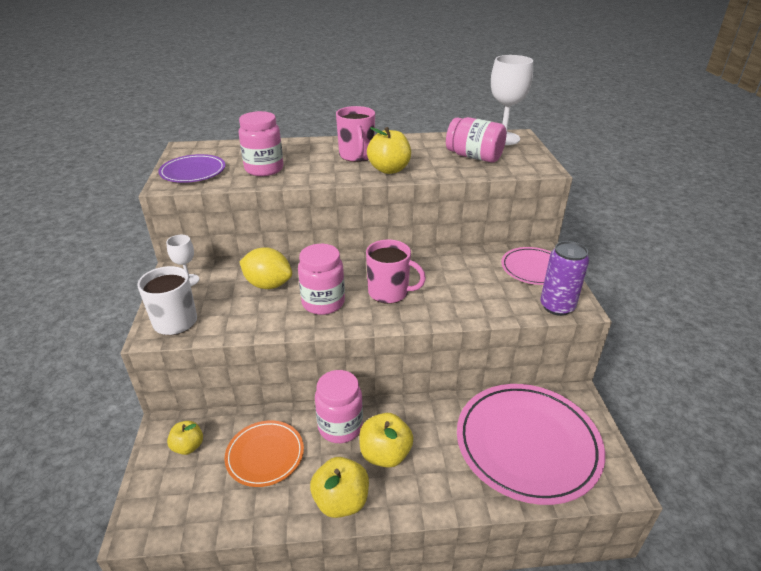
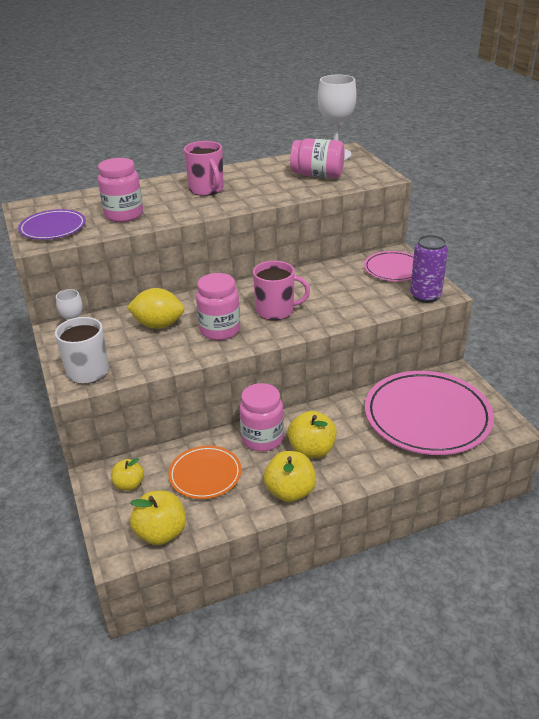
camera: 15 degrees left, 0 degrees up
yellow apple [367,127,411,174] -> yellow apple moved to [130,491,186,545]

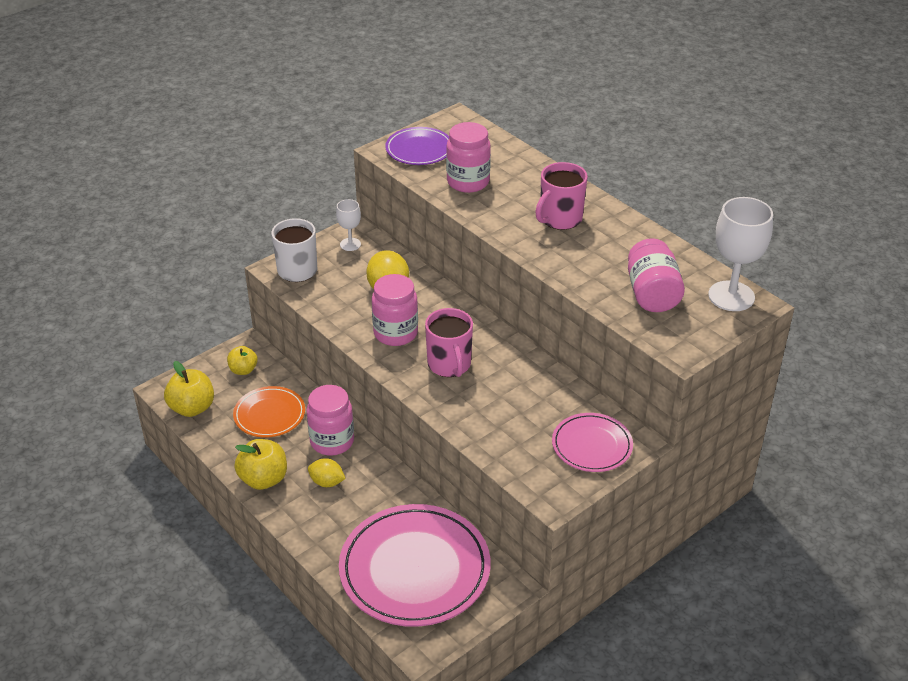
camera: 70 degrees right, 5 degrees up
yellow apple [287,411,337,458] -> yellow lemon [308,458,346,487]
purple can [410,235,448,303] -> none

